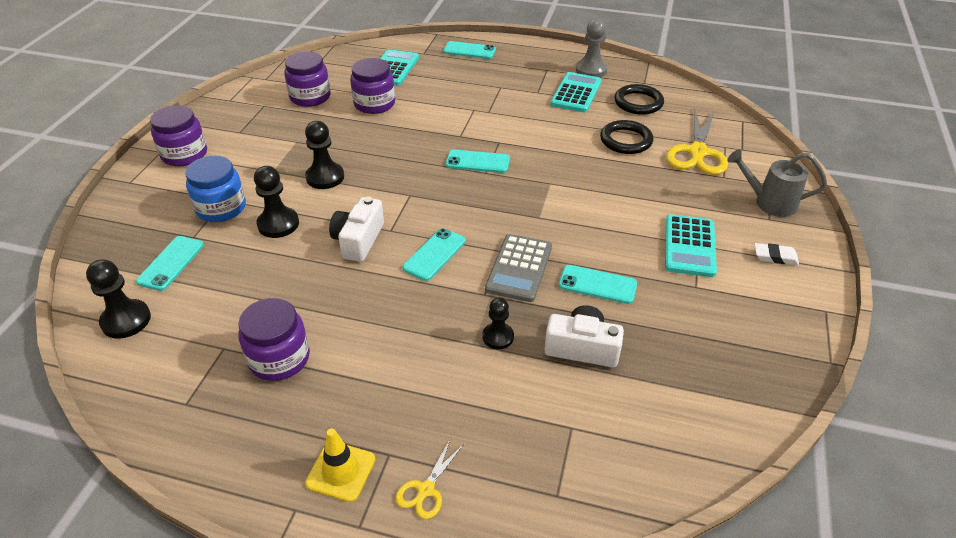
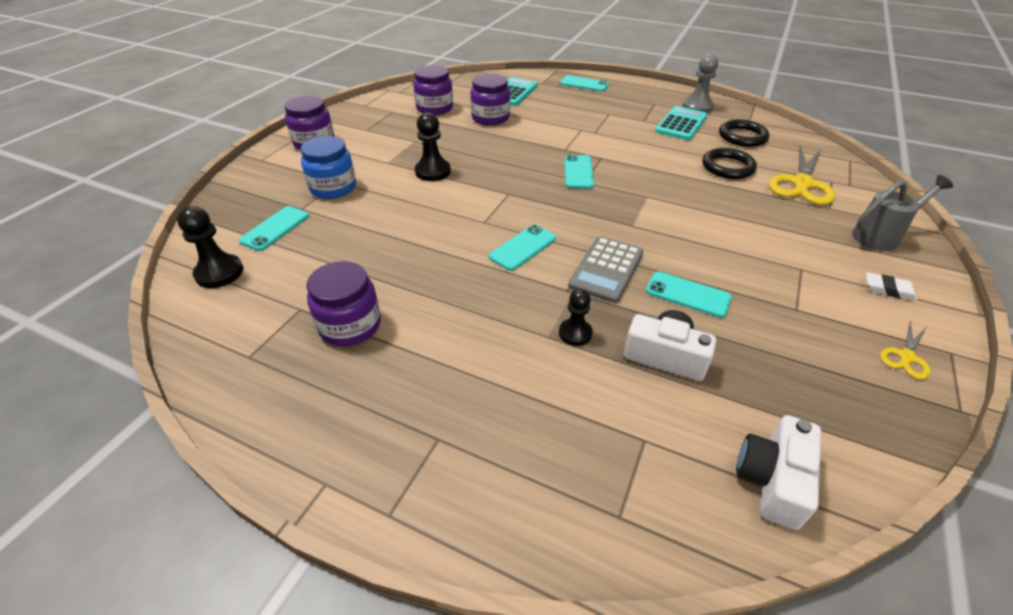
camera: 10 degrees right, 0 degrees up
black pawn [254,166,299,238] -> none
yellow traffic cone [305,428,376,502] -> none
white camera [329,197,384,262] -> white camera moved to [736,415,821,530]
yellow scissors [395,438,464,519] -> yellow scissors moved to [880,320,930,379]
turquoise phone [446,150,510,173] -> turquoise phone turned 75 degrees clockwise [564,154,594,189]
turquoise calculator [665,214,717,277] -> none
grey watering can [727,149,827,217] -> grey watering can turned 135 degrees clockwise [852,175,953,251]

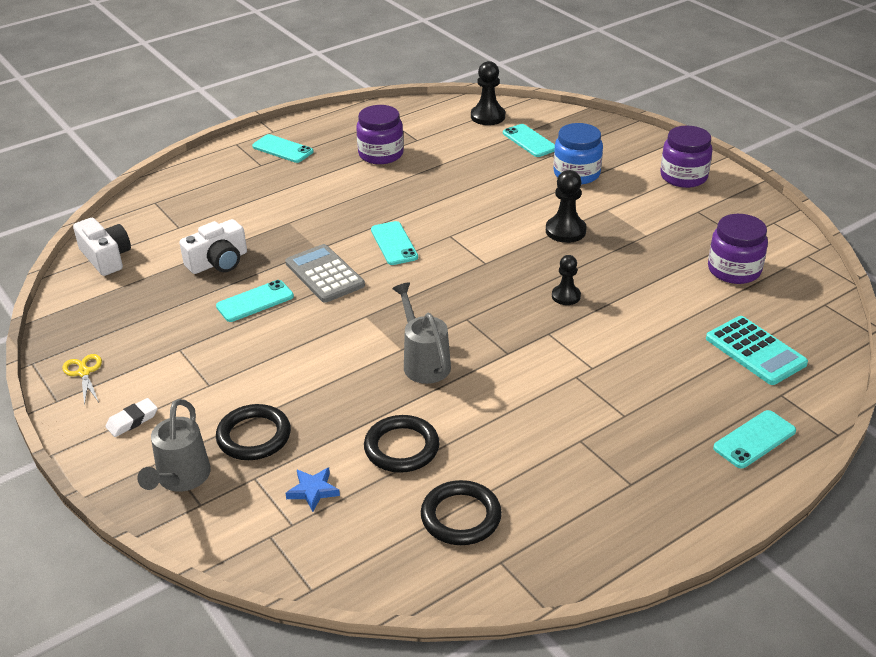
camera: 120 degrees right, 5 degrees down
purple jar [470,74,510,126] -> none
black pawn [559,289,593,346] -> black pawn moved to [552,255,581,305]
turquoise phone [564,154,594,189] -> turquoise phone moved to [252,134,314,163]
turquoise calculator [655,106,707,140] -> none
grey pawn [683,54,718,113] -> none
yellow scissors [769,145,835,205] -> blue star [285,467,340,512]
none -> black ring [216,404,291,460]
none -> grey watering can [392,282,451,384]

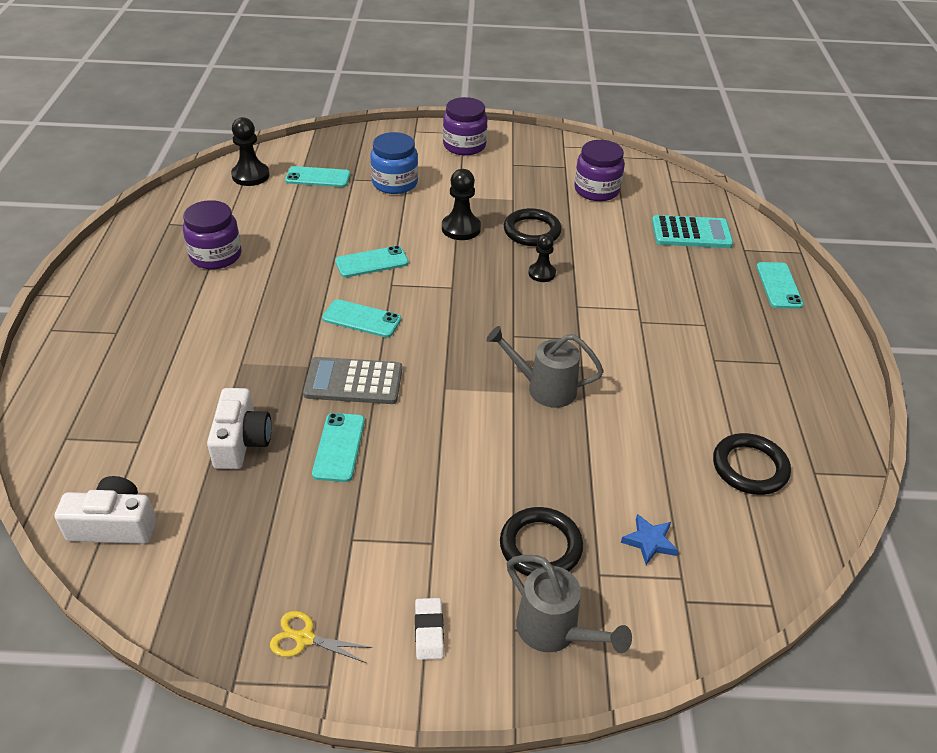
camera: 55 degrees left, 5 degrees up
turquoise phone [252,134,314,163] -> turquoise phone moved to [335,246,409,277]
black ring [364,415,440,473] -> black ring moved to [504,208,561,246]

